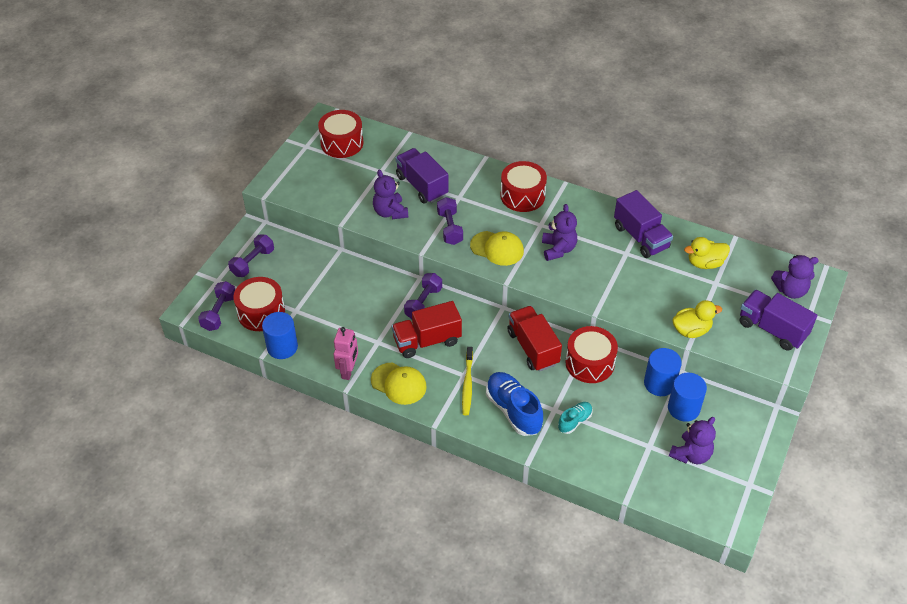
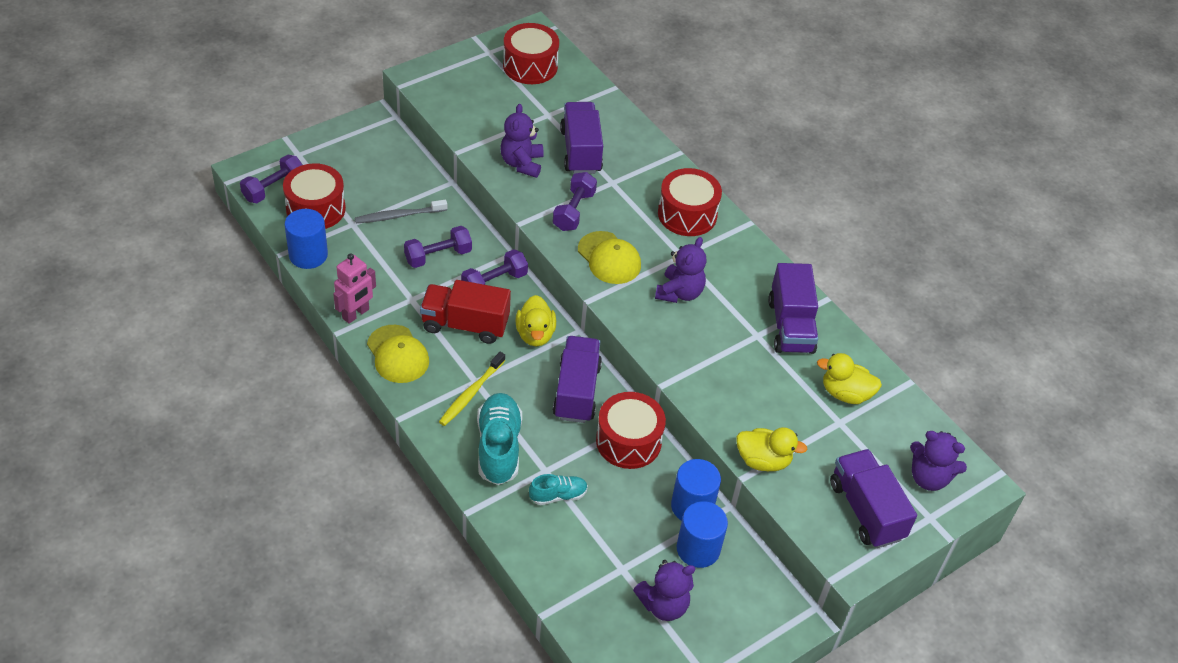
camera: 25 degrees right, 0 degrees up
purple dumbbell [228,235,274,277] -> purple dumbbell moved to [404,226,472,268]
blue shoe [486,372,543,436] -> turquoise shoe [477,393,522,485]
red truck [507,306,562,372] -> purple truck [553,336,602,423]
none -> grey toothbrush [355,200,447,223]
none -> yellow duck [516,295,556,346]

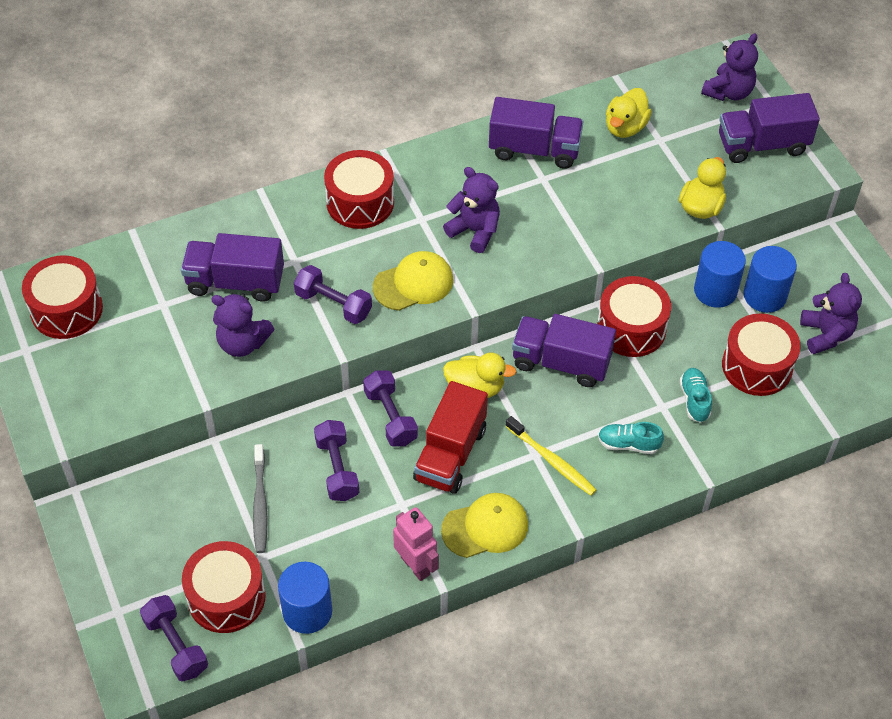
camera: 75 degrees left, 5 degrees up
turquoise shoe [477,393,522,485] -> turquoise shoe [598,422,664,454], size x0.55
none -> red drum [722,314,801,396]

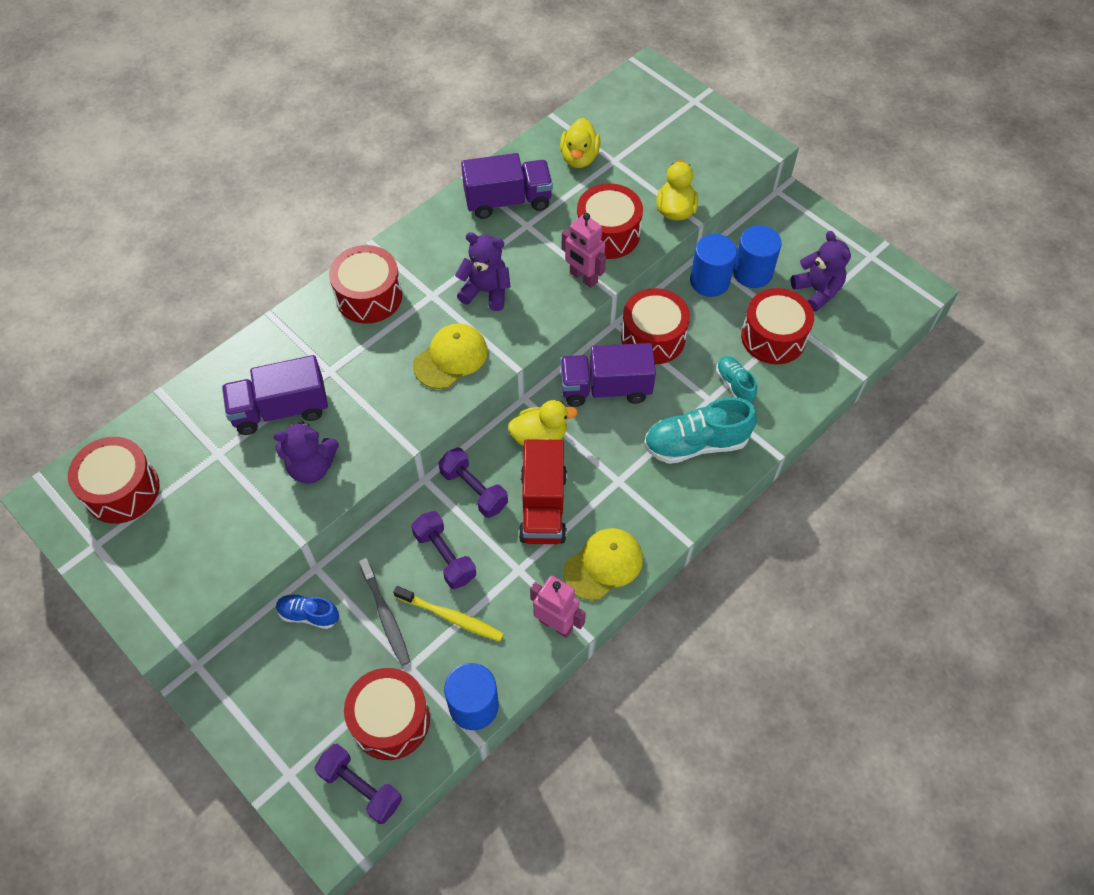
camera: 20 degrees left, 5 degrees up
purple dumbbell [294,265,372,324] -> none
yellow toothbrush [505,416,596,496] -> yellow toothbrush moved to [393,586,504,641]
turquoise shoe [598,422,664,454] -> turquoise shoe [644,397,757,464], size x1.81
purple teddy bear [701,33,758,101] -> none
purple truck [719,93,820,163] -> none
none -> blue shoe [276,594,339,629]
none -> pink robot [562,213,606,288]
none -> red drum [577,183,643,259]

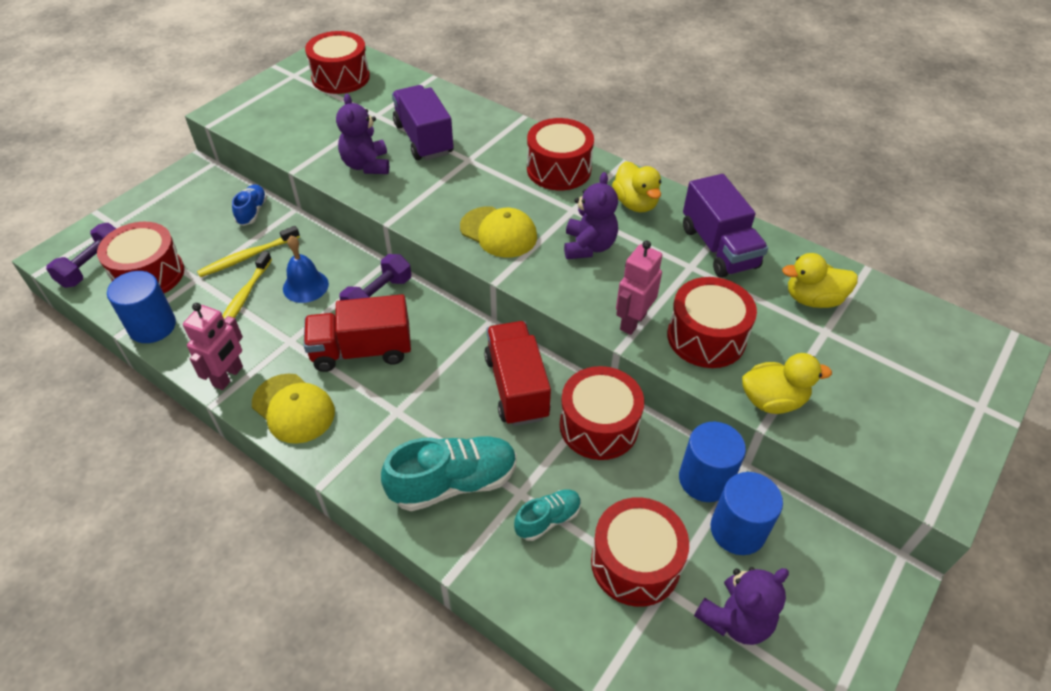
camera: 80 degrees right, 10 degrees down
grey toothbrush [359,558,410,666] -> yellow toothbrush [197,226,300,277]
purple dumbbell [411,511,476,589] -> blue bell [283,236,329,303]
yellow duck [508,400,578,446] -> yellow duck moved to [612,161,661,213]
purple truck [560,343,656,407] -> red truck [484,321,551,426]
turquoise shoe [644,397,757,464] -> turquoise shoe turned 90 degrees clockwise [381,436,517,511]

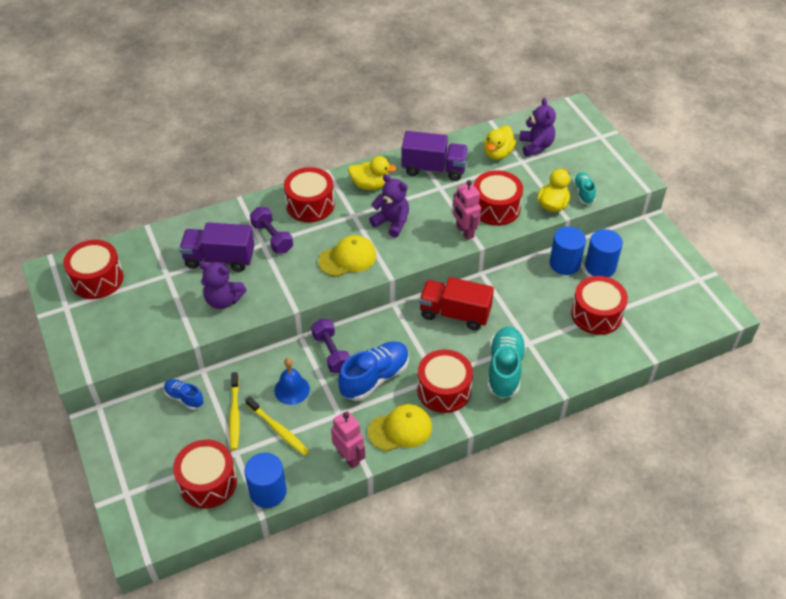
camera: 60 degrees left, 0 degrees up
purple dumbbell [46,223,116,288] -> purple dumbbell moved to [250,207,293,253]
red truck [304,294,411,372] -> blue shoe [338,341,409,401]
turquoise shoe [514,489,581,541] -> turquoise shoe moved to [573,172,596,205]
red drum [560,366,644,460] -> red drum moved to [417,349,473,413]
purple teddy bear [694,567,789,645] -> purple teddy bear moved to [519,98,556,156]

